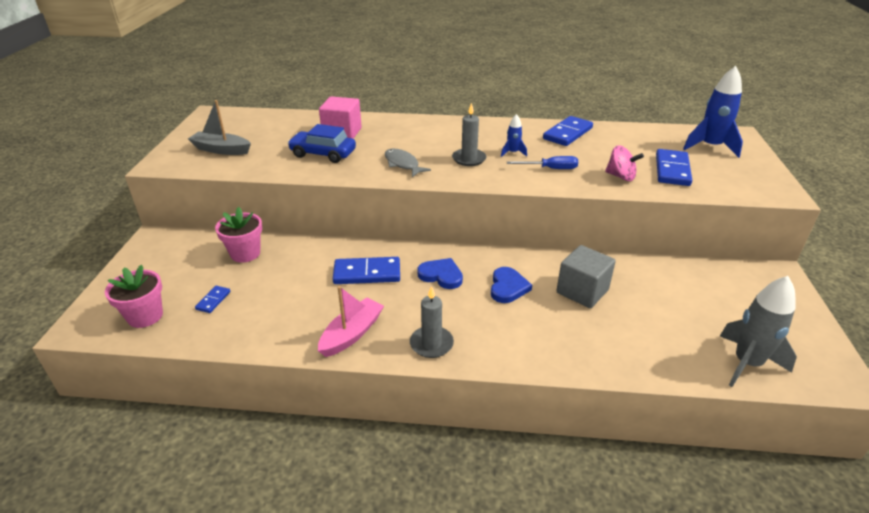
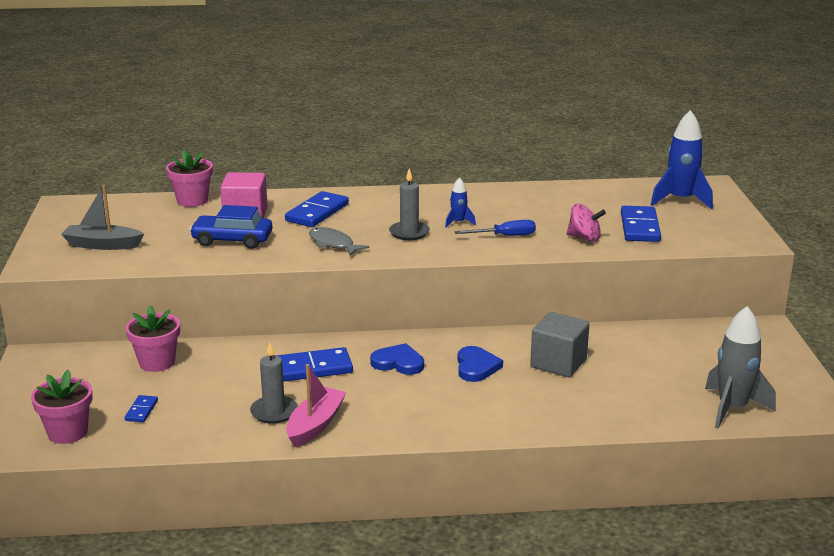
camera: 10 degrees left, 10 degrees down
grey candle [410,286,454,358] -> grey candle moved to [250,342,298,424]
blue domino [543,116,593,146] -> blue domino moved to [285,191,349,227]
none -> pink flower pot [166,150,213,207]

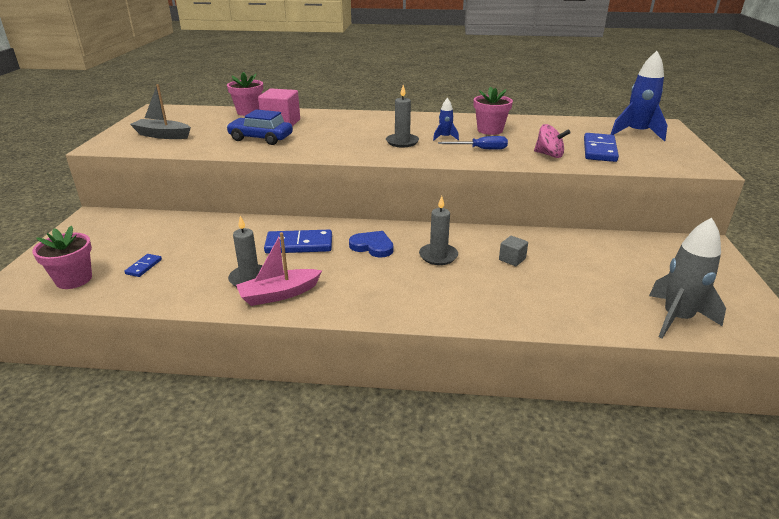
camera: 10 degrees right, 5 degrees up
pink flower pot [126,305,180,372] -> pink flower pot moved to [474,86,513,135]
blue domino [285,191,349,227] -> none
pink boat [286,364,347,447] -> pink boat turned 150 degrees counterclockwise [236,232,322,306]
grey fish [309,227,369,256] -> none
blue heart [458,346,503,382] -> grey candle [419,196,458,265]
grey cube [530,312,589,377] -> grey cube [499,236,528,266], size x0.52

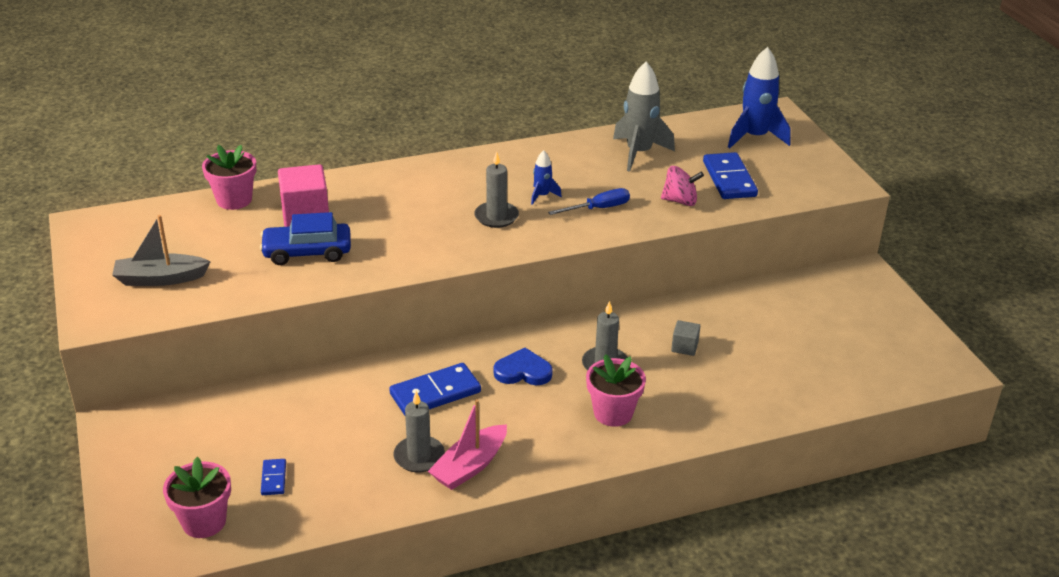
camera: 25 degrees left, 5 degrees up
pink flower pot [474,86,513,135] -> pink flower pot moved to [586,354,646,427]
grey rocket [649,218,726,338] -> grey rocket moved to [613,62,675,172]

